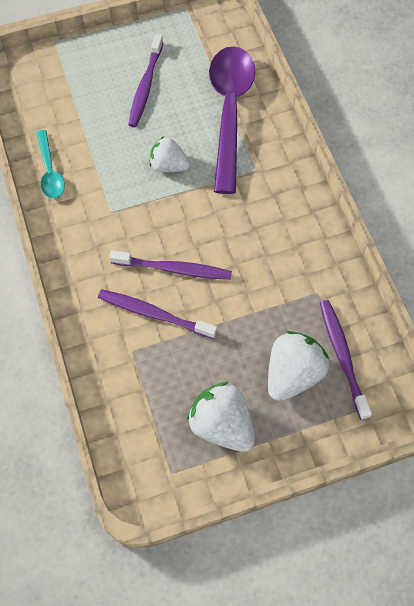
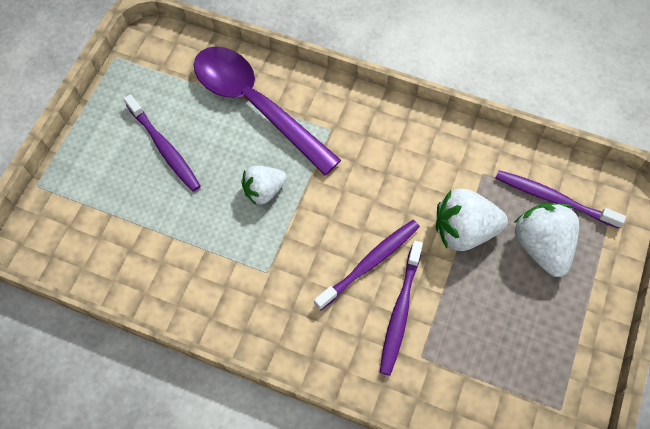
camera: 50 degrees left, 0 degrees up
turquoise spoon [36,130,65,198] -> none
purple toothbrush [98,289,217,339] -> purple toothbrush turned 45 degrees counterclockwise [380,241,423,376]
white strawberry [187,382,255,452] -> white strawberry moved to [436,189,508,251]

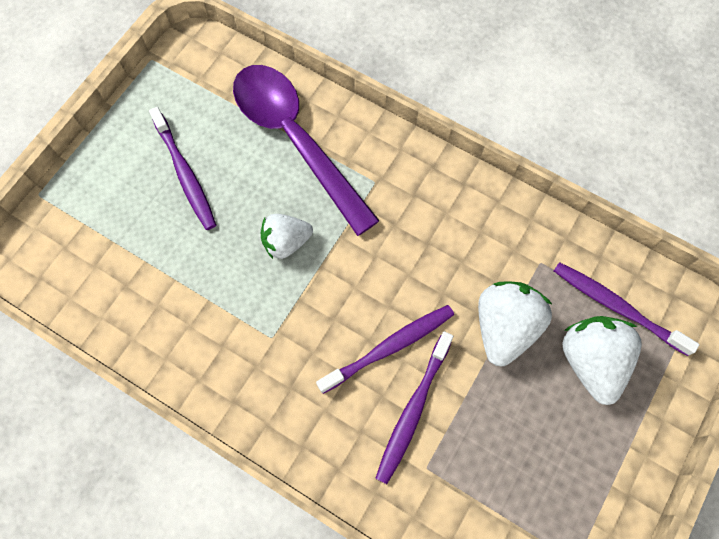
camera: 10 degrees right, 5 degrees up
white strawberry [436,189,508,251] -> white strawberry turned 105 degrees clockwise [478,281,552,366]

